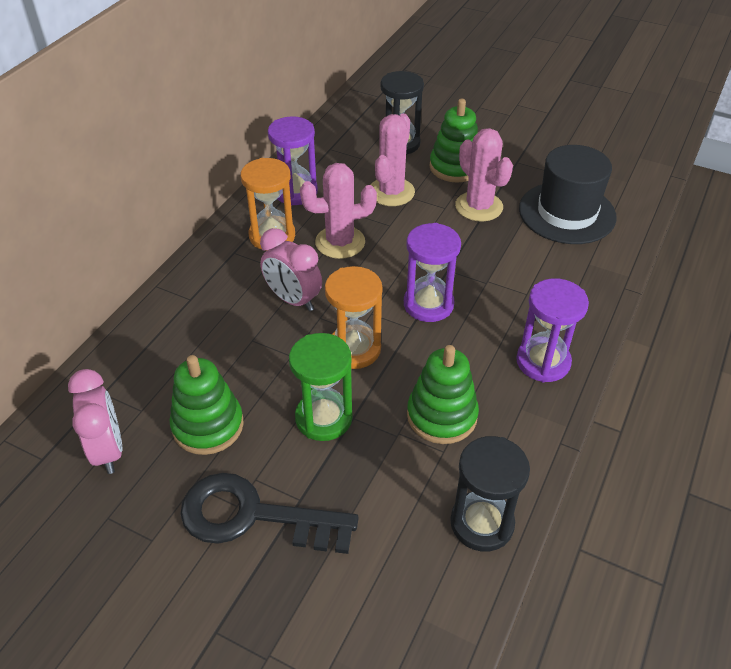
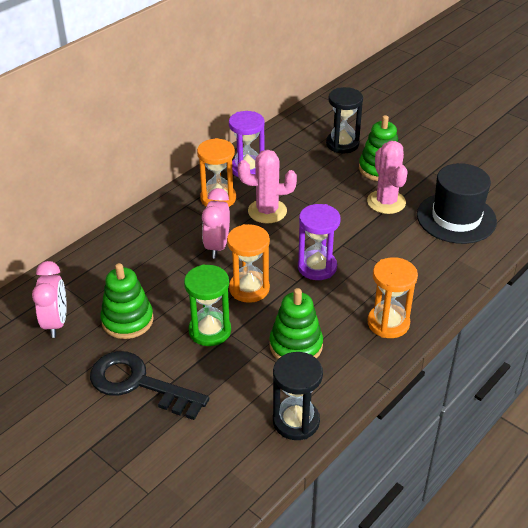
camera: 15 degrees right, 5 degrees down
pink clock [260,228,322,311] -> pink clock turned 45 degrees clockwise [202,188,230,259]
pink cactus [371,113,415,206] -> none
purple hourglass [516,278,589,382] -> orange hourglass [368,257,418,338]

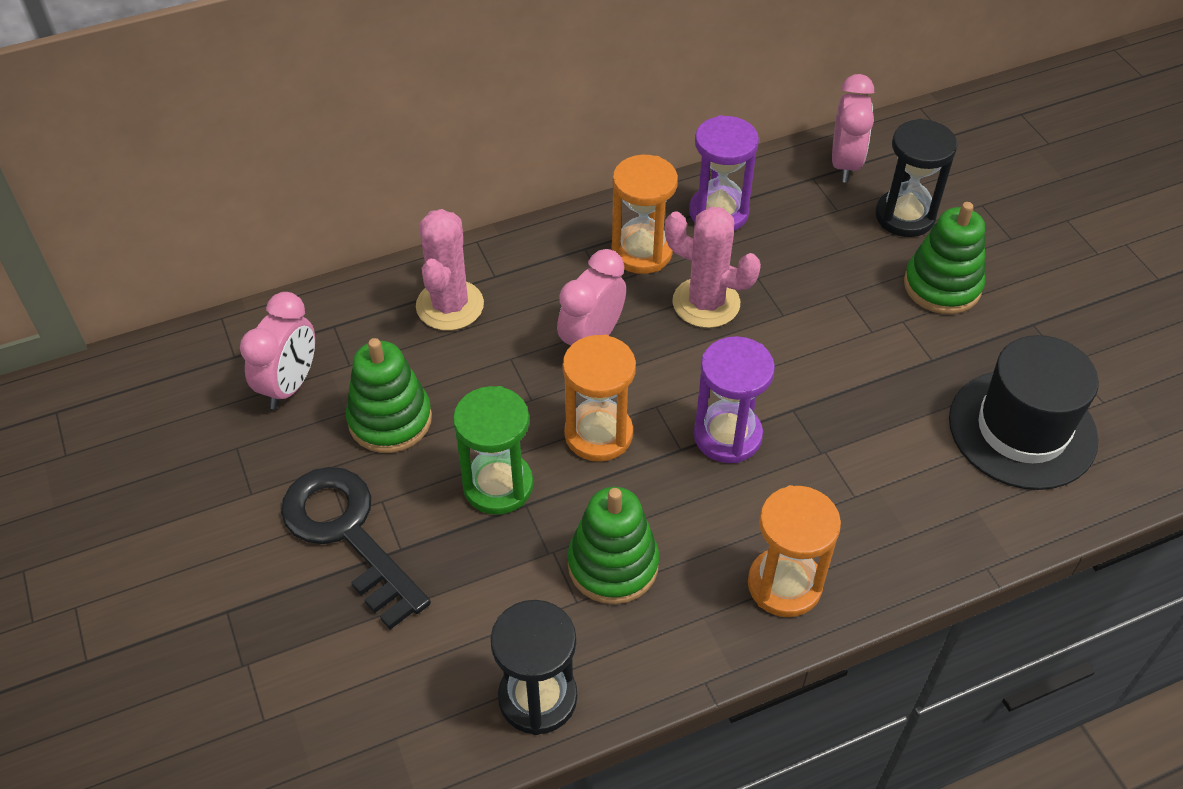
camera: 25 degrees right, 10 degrees up
pink cactus [367,141,408,214] -> pink cactus moved to [416,209,484,331]
none -> pink clock [832,74,874,183]

